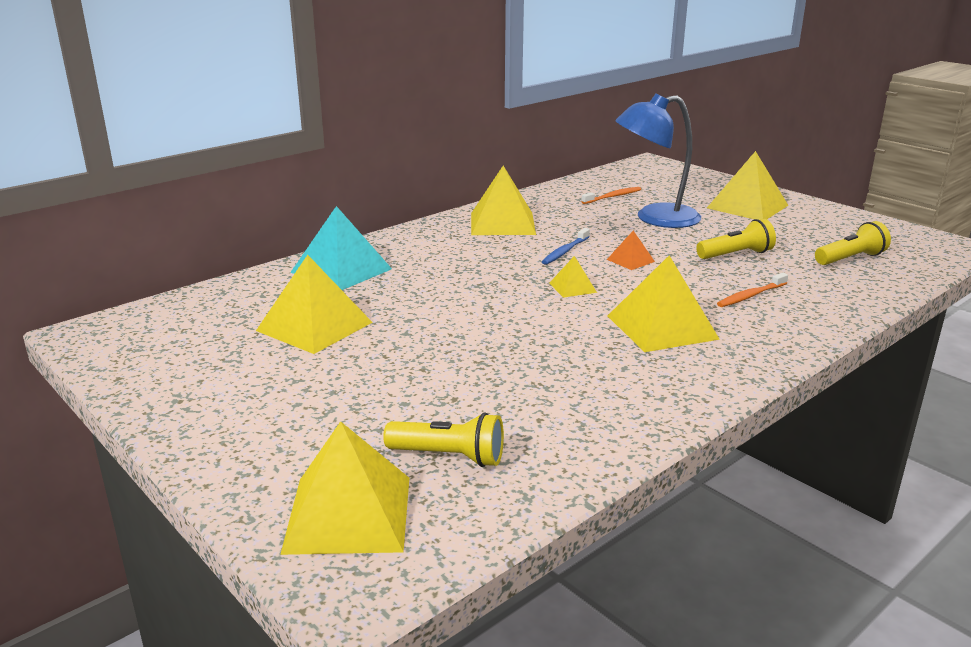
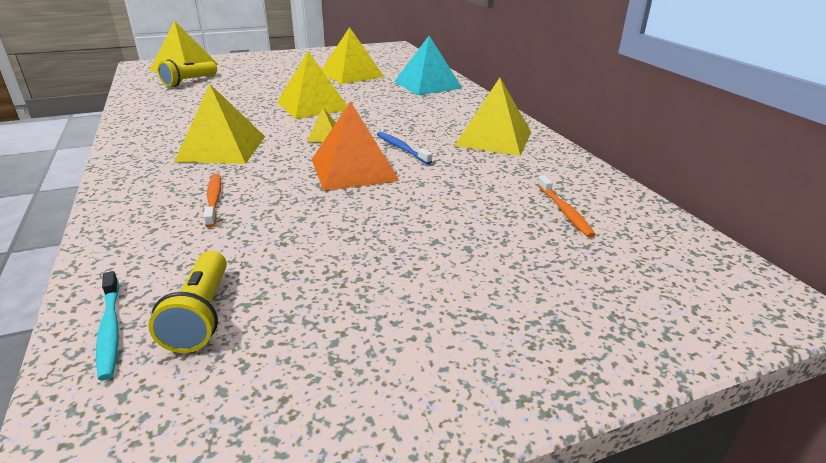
camera: 110 degrees right, 5 degrees up
orange pyramid [607,231,655,270] -> orange pyramid [312,101,400,191], size x2.05
blue lamp [615,94,701,228] -> none
yellow flashlight [696,219,776,259] -> none
yellow pyramid [707,151,789,220] -> yellow pyramid moved to [277,51,347,119]
none -> turquoise toothbrush [96,271,119,380]

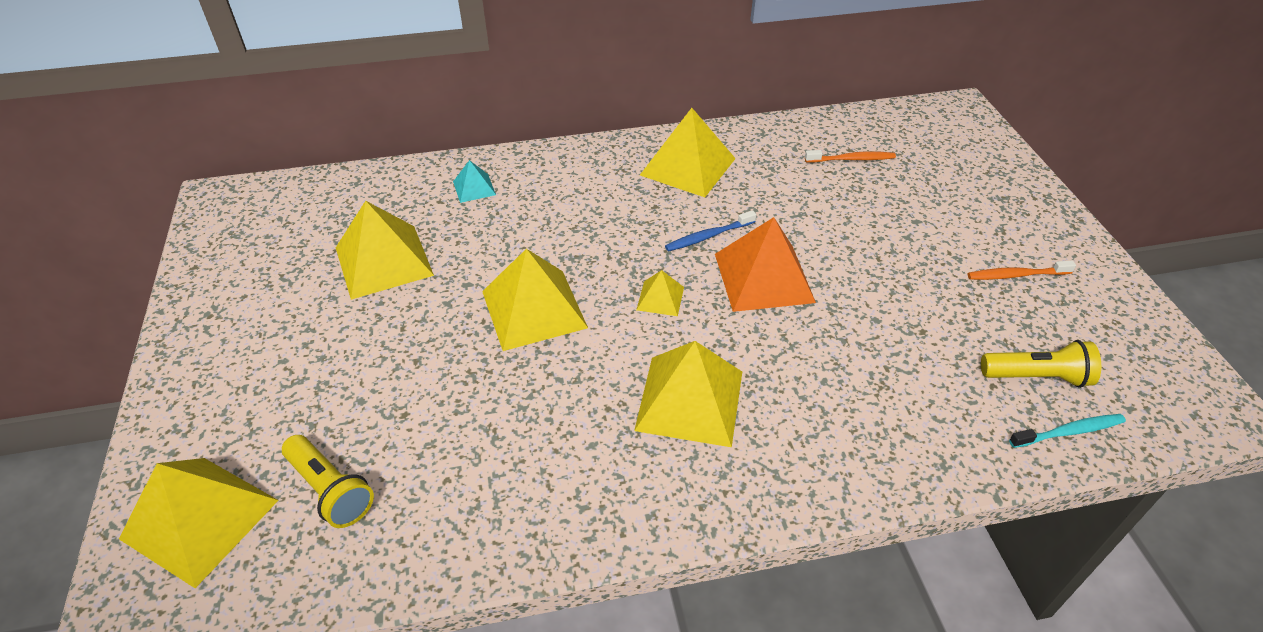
camera: 80 degrees left, 15 degrees up
orange toothbrush [204,173,221,228] -> orange toothbrush moved to [968,260,1076,280]
turquoise pyramid [394,36,462,96] -> turquoise pyramid [453,160,496,203], size x0.49

